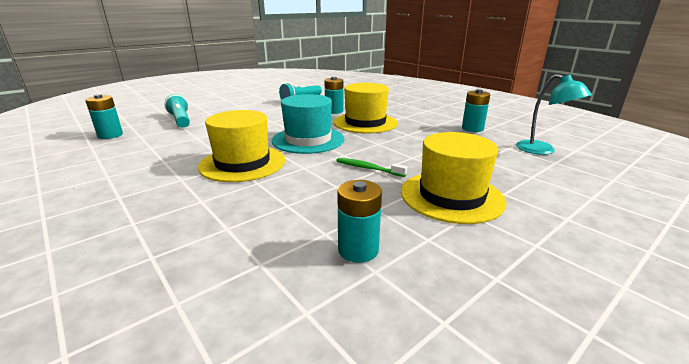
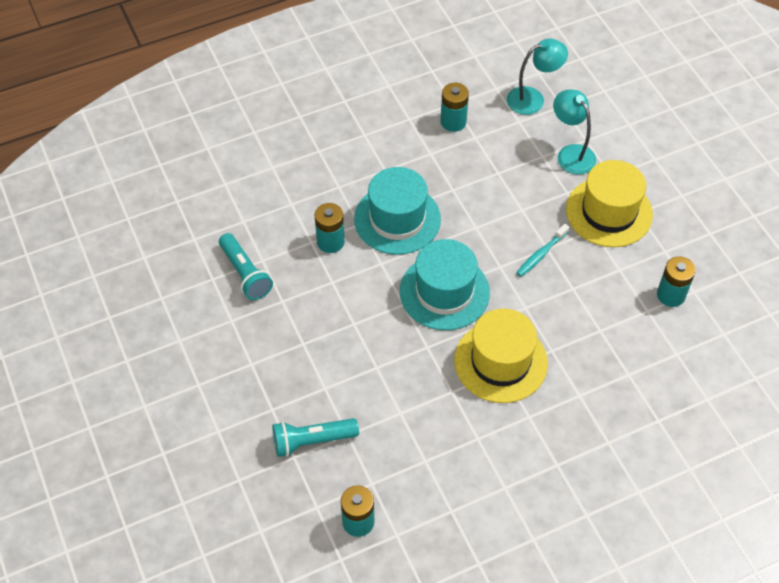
camera: 75 degrees left, 30 degrees up
yellow hat [334,83,398,133] -> turquoise hat [354,167,441,255]
green toothbrush [336,158,407,177] -> turquoise toothbrush [516,224,569,277]
none -> turquoise lamp [553,90,596,175]

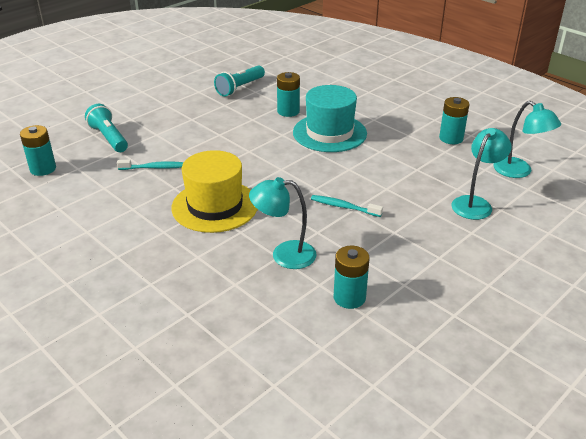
camera: 70 degrees right, 20 degrees down
turquoise hat [400,239,490,330] -> none
yellow hat [566,160,653,247] -> none
none -> turquoise toothbrush [117,160,184,170]
none -> turquoise lamp [249,177,317,269]

